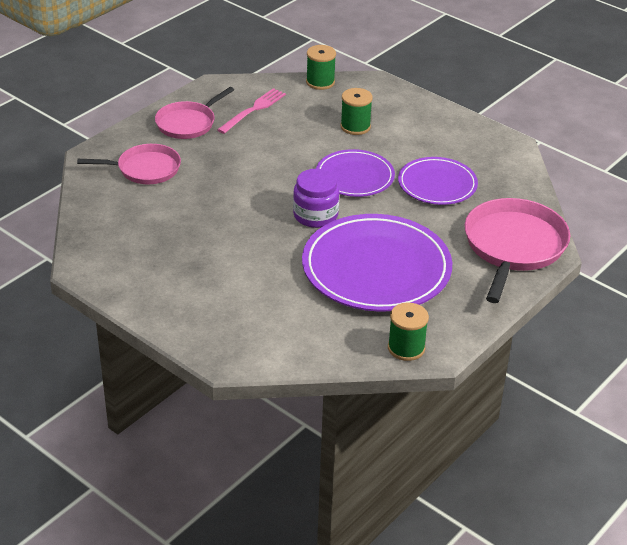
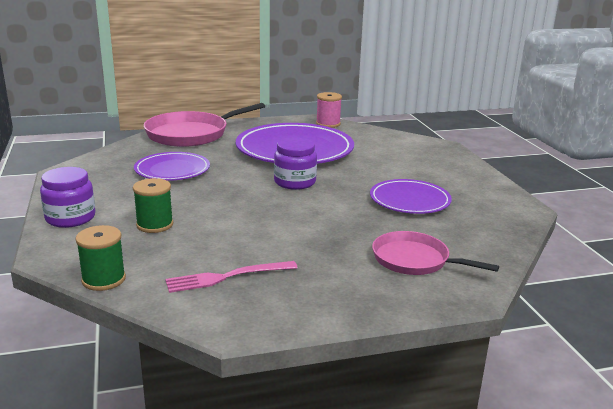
camera: 145 degrees left, 15 degrees down
pink pan [155,87,234,139] -> none
purple plate [316,149,395,197] -> purple plate moved to [370,179,452,214]
green spool [388,303,429,361] -> pink spool [316,92,342,128]
none -> purple jar [40,167,95,228]

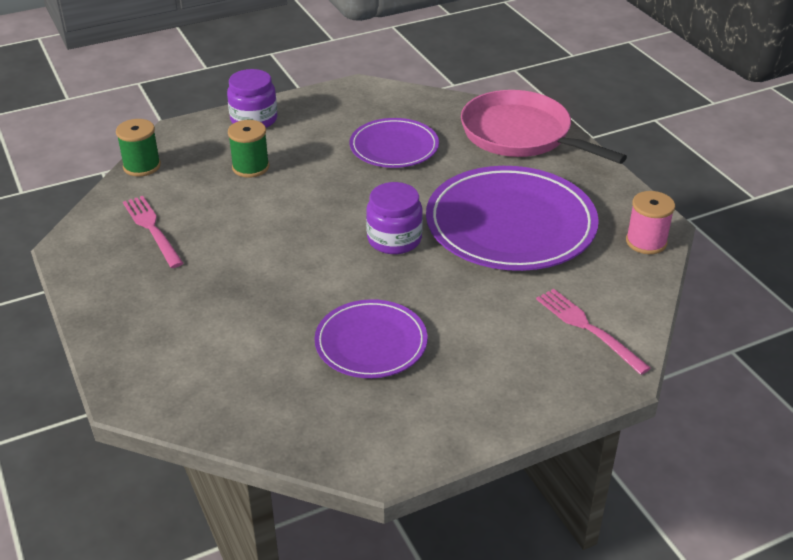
camera: 80 degrees right, 15 degrees up
pink pan [372,231,499,275] -> none
none -> pink fork [536,289,651,375]

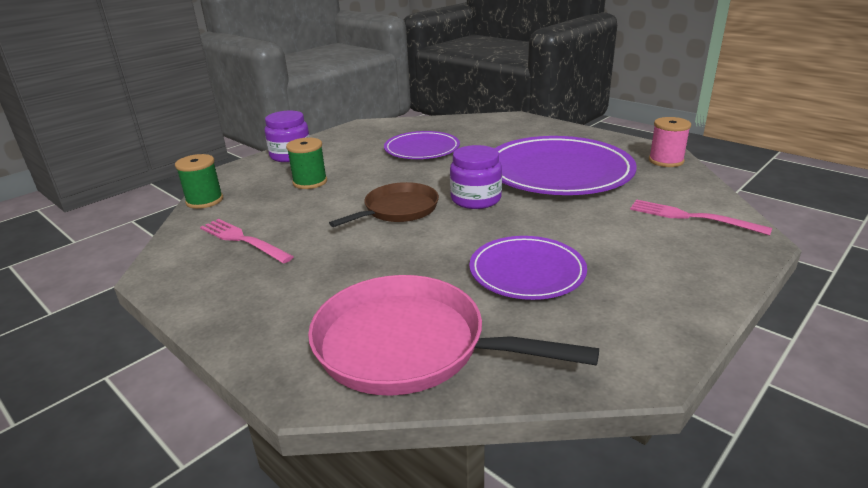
camera: 20 degrees left, 10 degrees down
pink pan [461,90,627,164] -> pink pan moved to [308,275,599,396]
none -> brown pan [329,182,439,227]

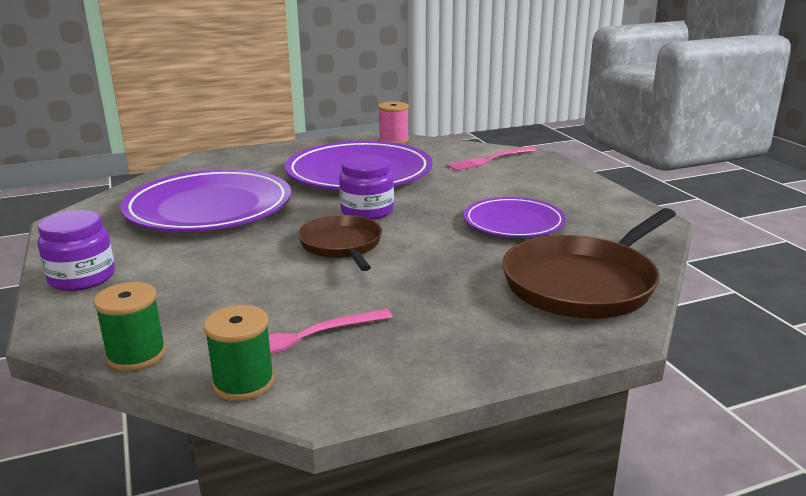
camera: 65 degrees left, 5 degrees down
green spool [286,138,327,189] -> green spool moved to [204,305,274,401]
pink pan [308,275,599,396] -> brown pan [502,208,676,318]
purple plate [384,131,460,159] -> purple plate [120,169,291,232], size x1.73

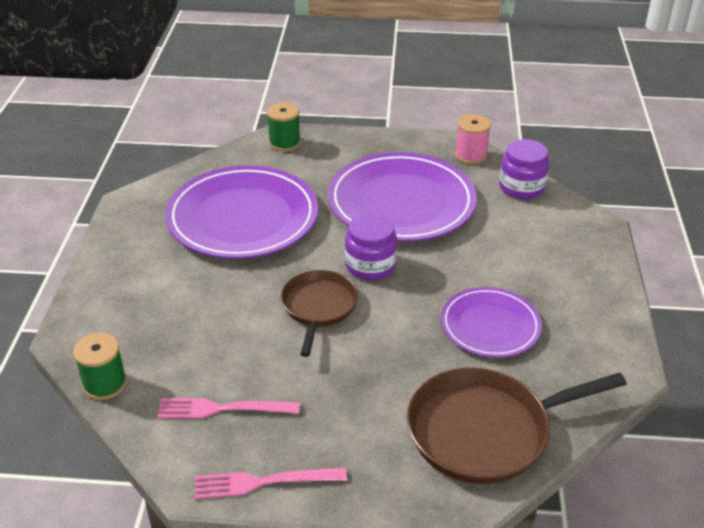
camera: 25 degrees right, 15 degrees up
purple jar [38,210,115,291] -> purple jar moved to [499,139,549,199]
green spool [204,305,274,401] -> green spool moved to [267,102,301,152]
pink fork [446,147,537,171] -> pink fork moved to [195,467,347,499]

